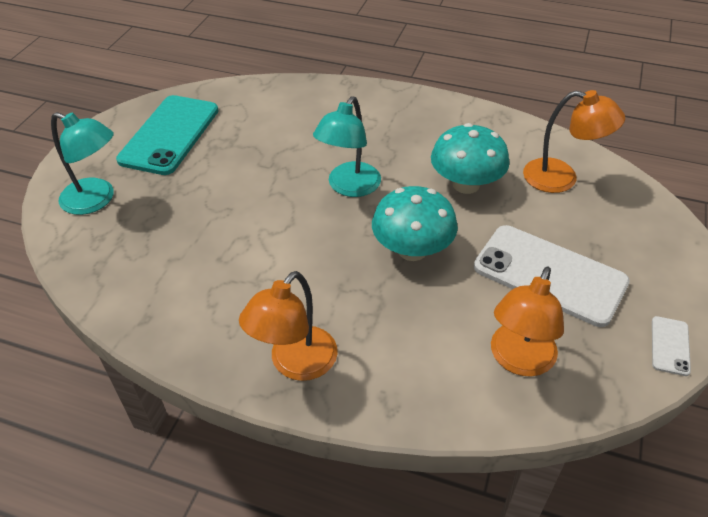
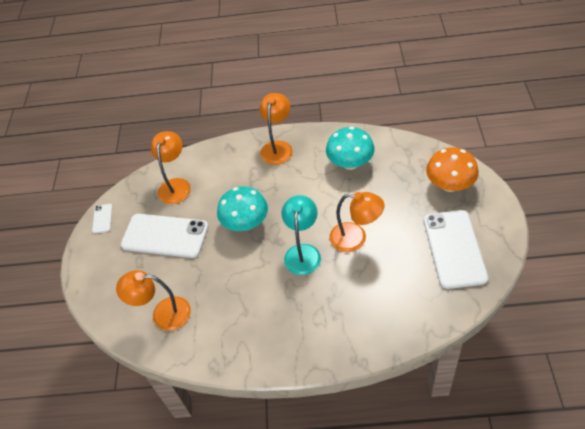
camera: 165 degrees right, 5 degrees up
turquoise lamp [51,112,114,215] -> orange mushroom [426,147,479,192]
turquoise phone [116,95,218,175] -> white phone [424,210,488,289]
turquoise mushroom [431,123,509,194] -> turquoise mushroom moved to [326,127,375,170]
none -> orange lamp [329,192,385,252]

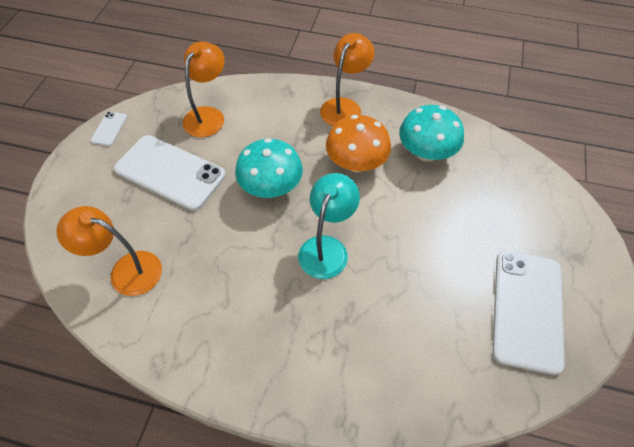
camera: 10 degrees right, 5 degrees up
orange lamp [329,192,385,252] -> none
orange mushroom [426,147,479,192] -> orange mushroom moved to [326,115,391,172]

